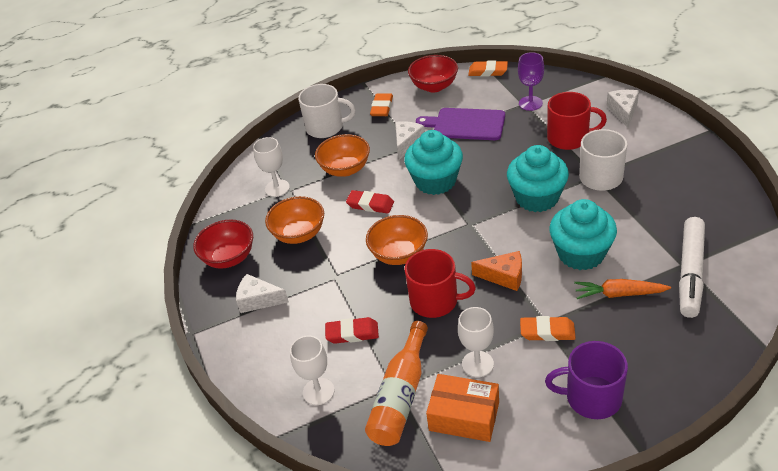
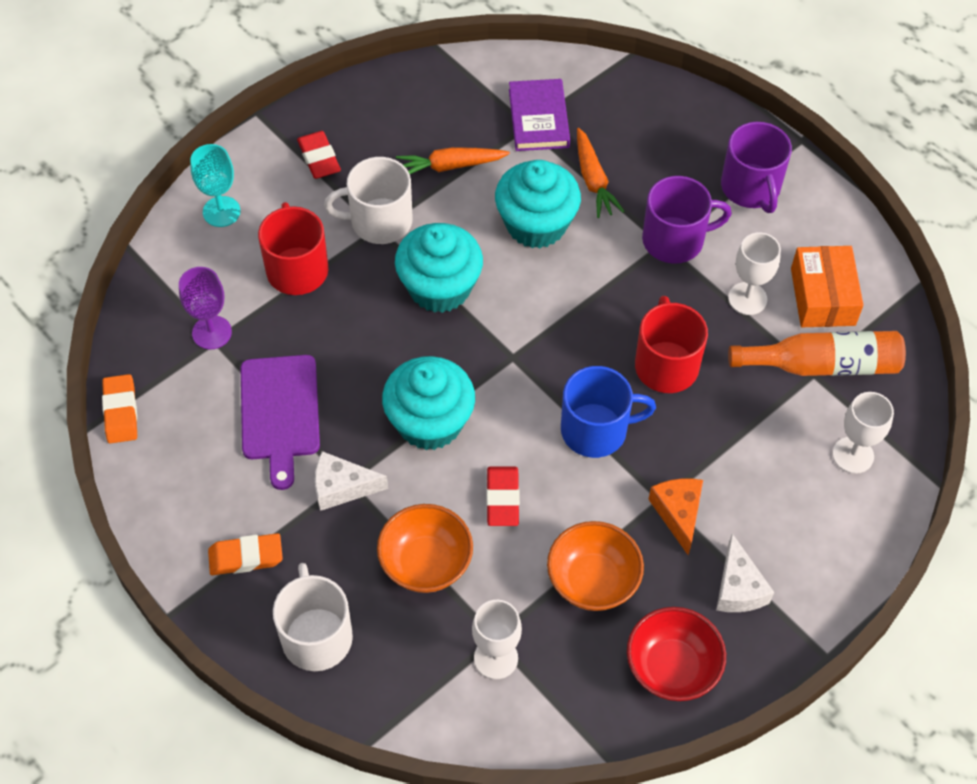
camera: 115 degrees left, 15 degrees up
red eraser [325,317,379,344] -> red eraser moved to [297,131,341,179]
orange bowl [366,215,428,265] -> blue mug [561,366,656,458]
red bowl [408,55,458,92] -> none
orange cheese [471,251,522,291] -> orange cheese moved to [648,478,703,555]
orange eraser [520,316,576,341] -> purple mug [642,176,732,264]
white cheese [606,90,639,128] -> turquoise goblet [190,144,240,227]
white marker [679,217,705,318] -> purple book [509,79,570,151]
none -> orange carrot [396,147,510,174]

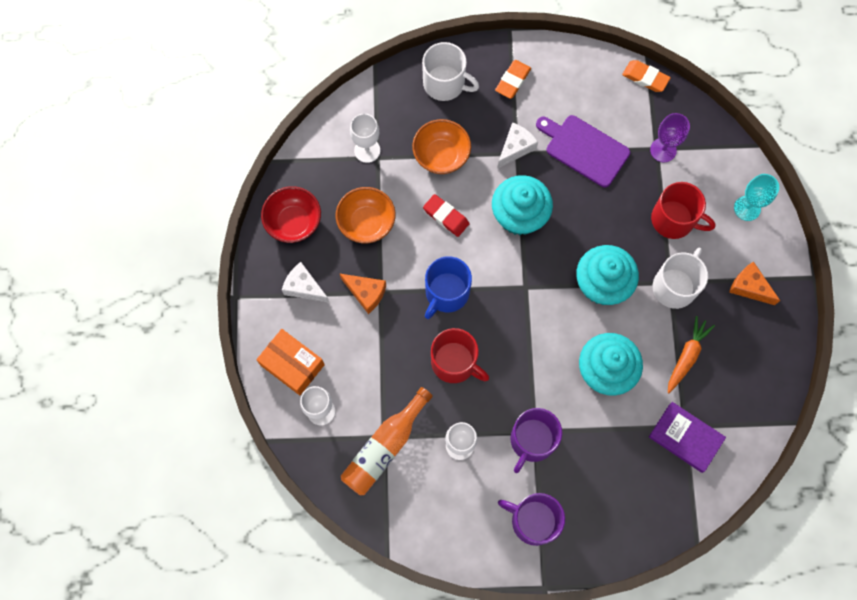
camera: 130 degrees right, 15 degrees up
red eraser [297,131,341,179] -> orange cheese [729,261,780,305]
orange carrot [577,128,625,218] -> none
orange box [791,246,864,327] -> orange box moved to [256,329,325,395]

